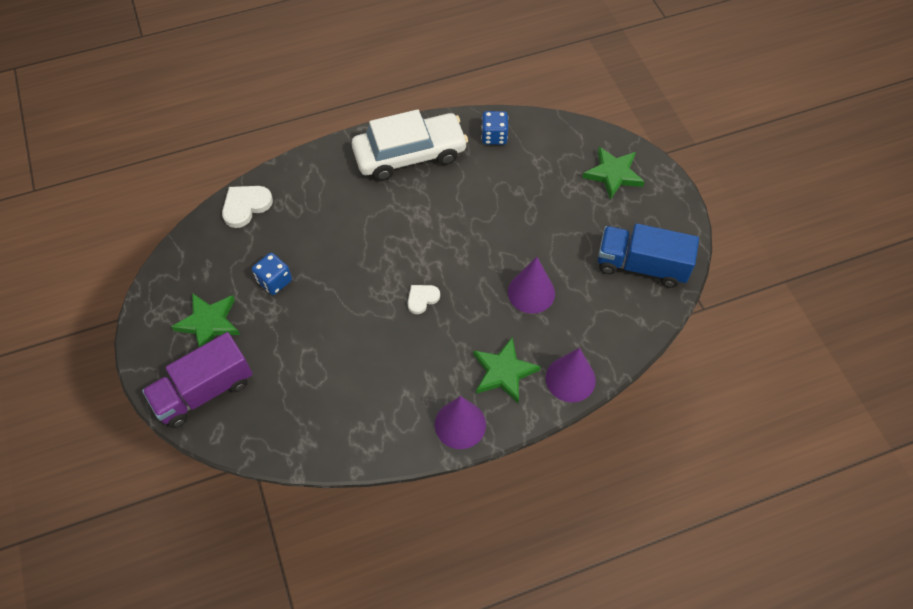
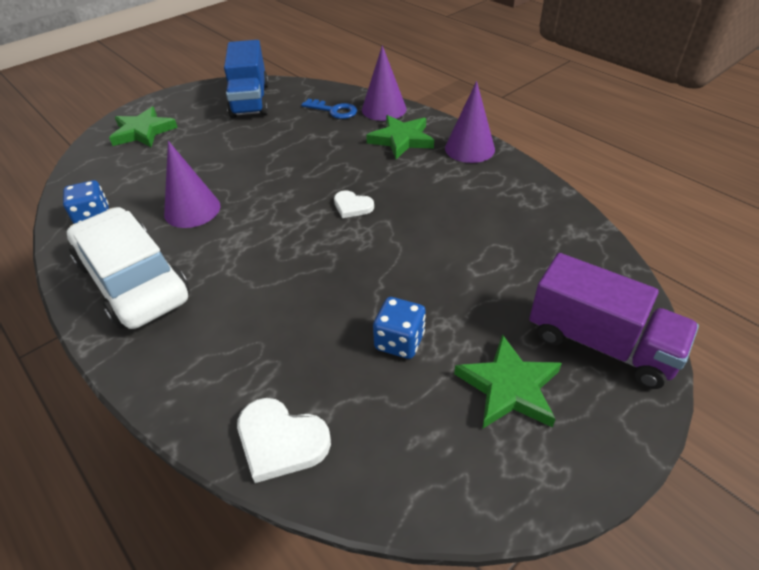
camera: 110 degrees left, 15 degrees down
purple cone [508,257,555,314] -> purple cone moved to [164,141,220,228]
none -> blue key [301,99,357,119]

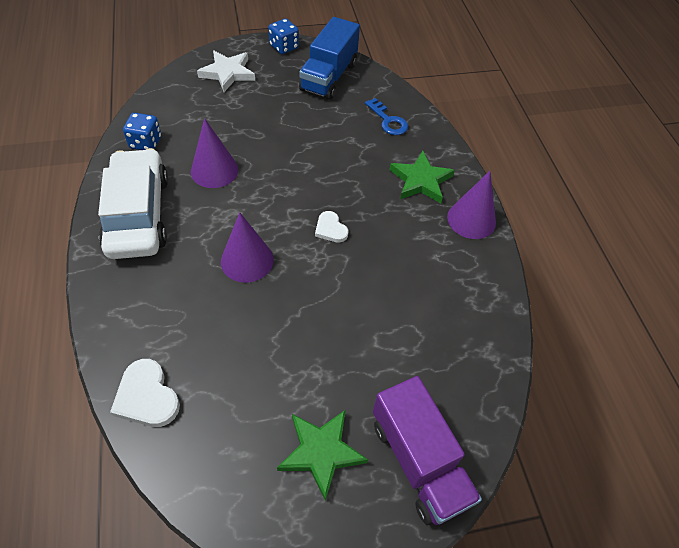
camera: 25 degrees right, 10 degrees up
green star [109,107,178,147] -> white star [197,51,255,92]
purple cone [362,45,406,121] -> purple cone moved to [221,212,274,283]
blue dice [373,297,426,359] -> blue dice moved to [268,18,299,54]

